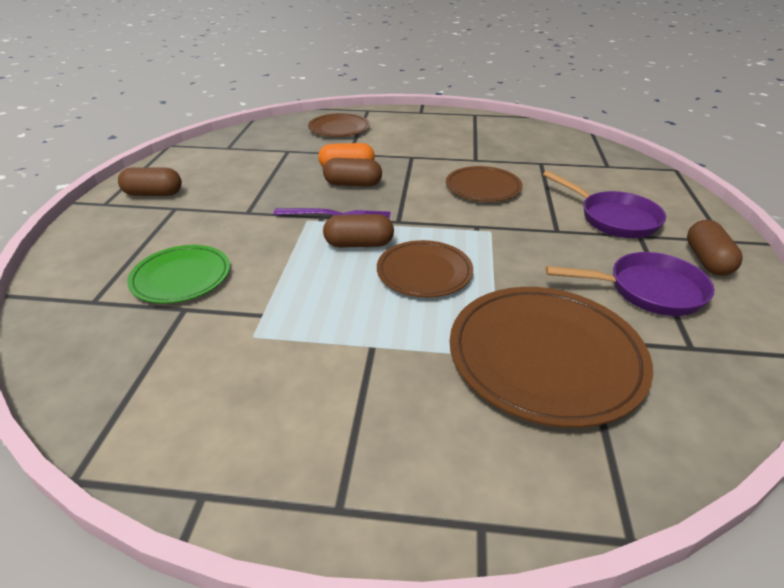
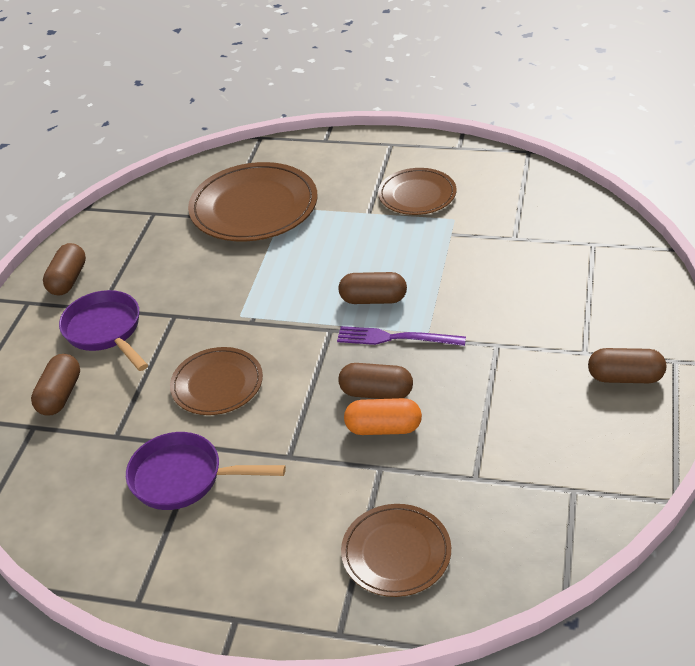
camera: 170 degrees left, 5 degrees up
green plate [127,245,230,303] -> none
brown plate [377,240,473,297] -> brown plate moved to [378,168,456,215]
purple pan [546,252,714,316] -> purple pan moved to [126,432,286,510]
none -> brown capsule [31,354,80,416]

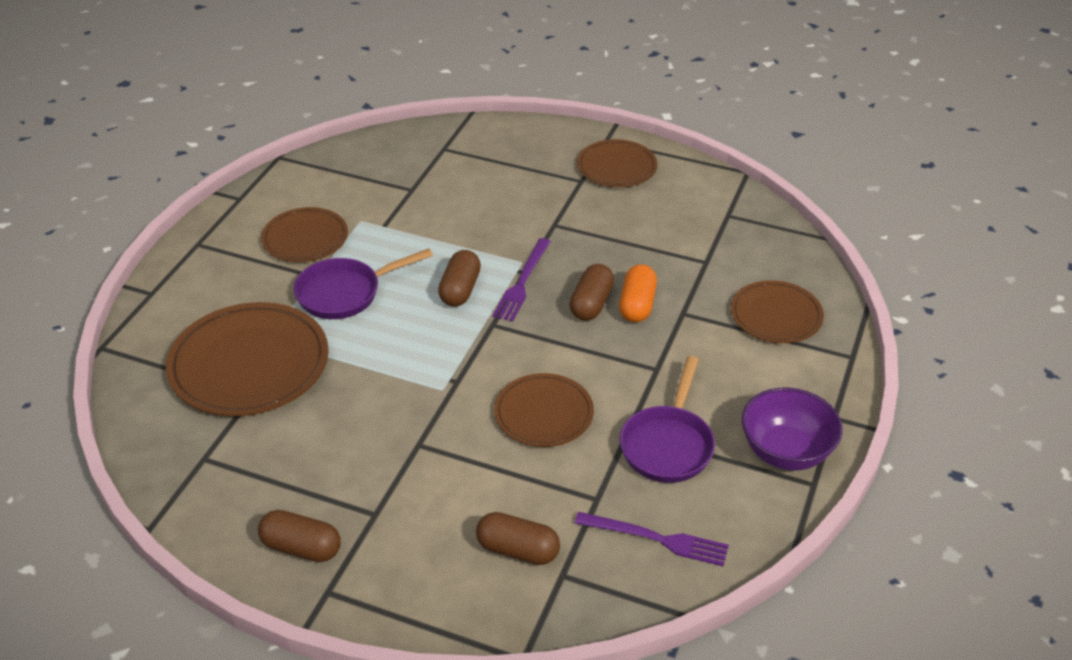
camera: 85 degrees left, 0 degrees up
purple pan [59,290,148,371] -> purple pan moved to [294,248,433,319]
brown capsule [588,348,666,383] -> brown plate [577,139,658,187]
none -> purple fork [575,512,729,566]
none -> purple bowl [742,388,843,470]

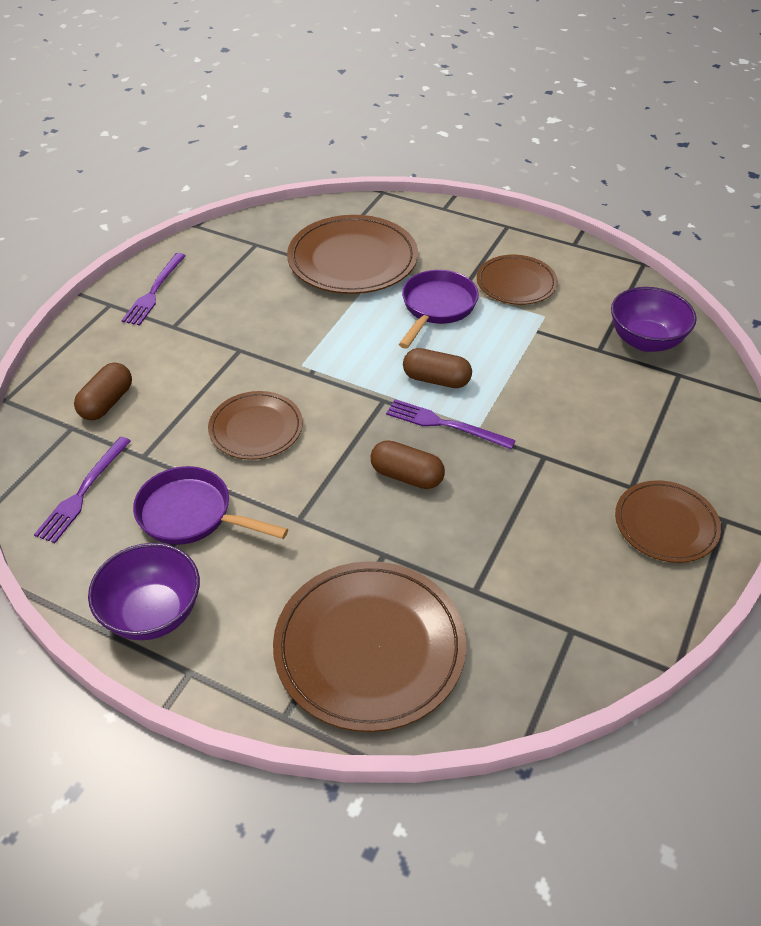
camera: 95 degrees right, 5 degrees up
brown capsule [258,510,341,562] -> purple fork [121,253,186,326]
purple pan [294,248,433,319] -> purple pan turned 45 degrees clockwise [399,270,479,349]
orange capsule [619,264,657,322] -> none
brown plate [731,280,824,343] -> brown plate [273,561,466,732], size x1.67
none -> purple bowl [611,287,697,352]

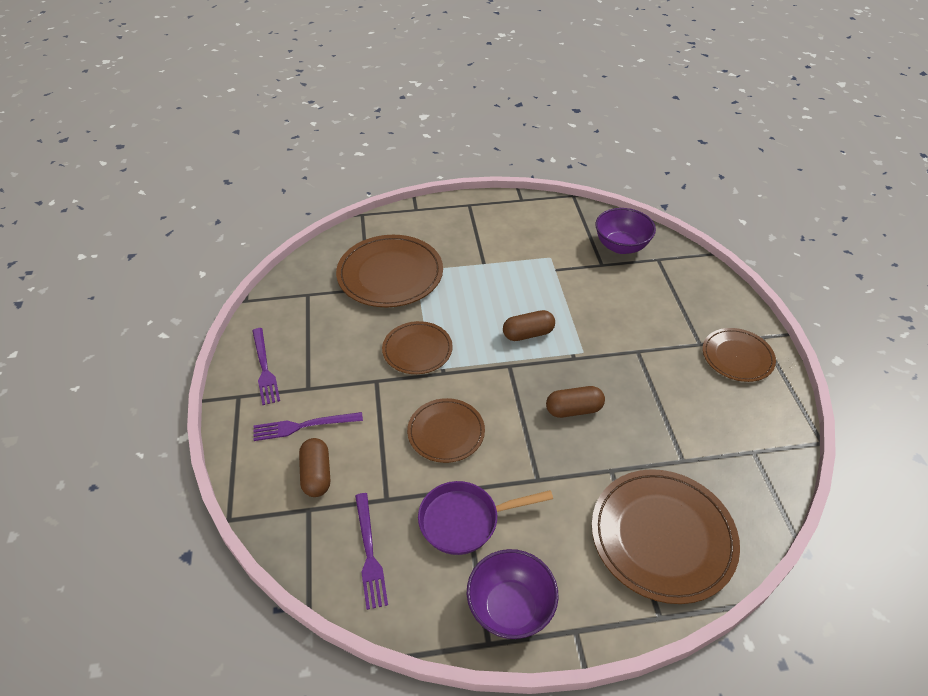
camera: 35 degrees left, 0 degrees up
purple fork [386,399,516,449] -> purple fork moved to [253,412,363,441]
purple pan [399,270,479,349] -> none
brown plate [477,255,558,305] -> brown plate moved to [382,321,453,374]

